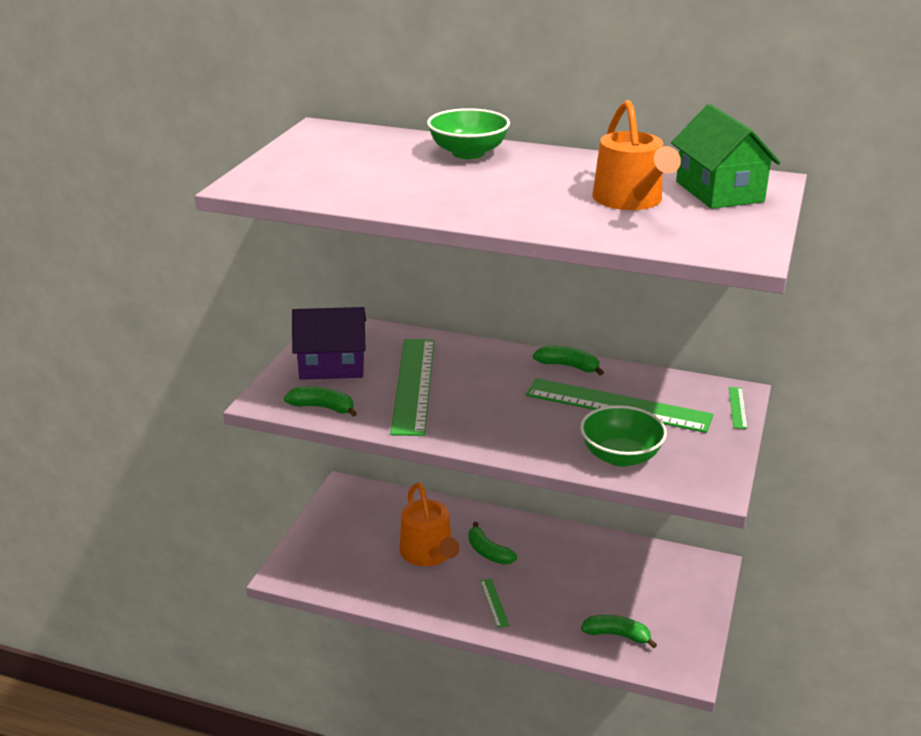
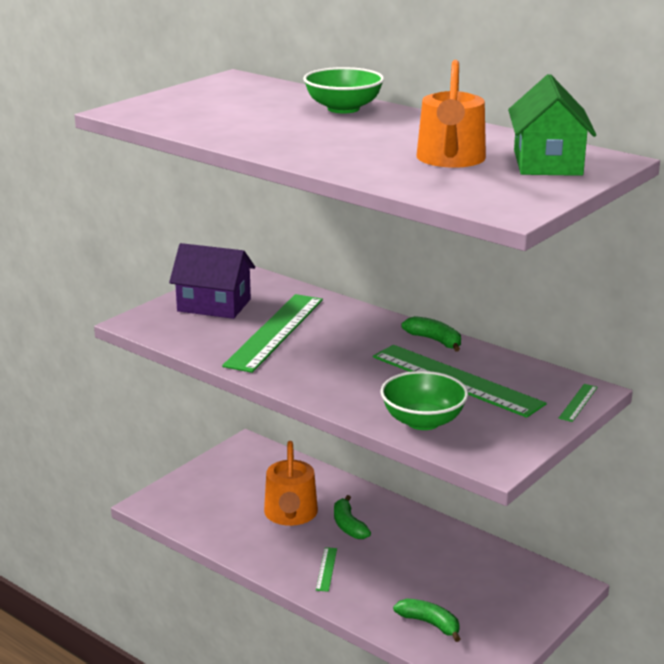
camera: 20 degrees right, 5 degrees down
green banana [284,386,357,417] -> none

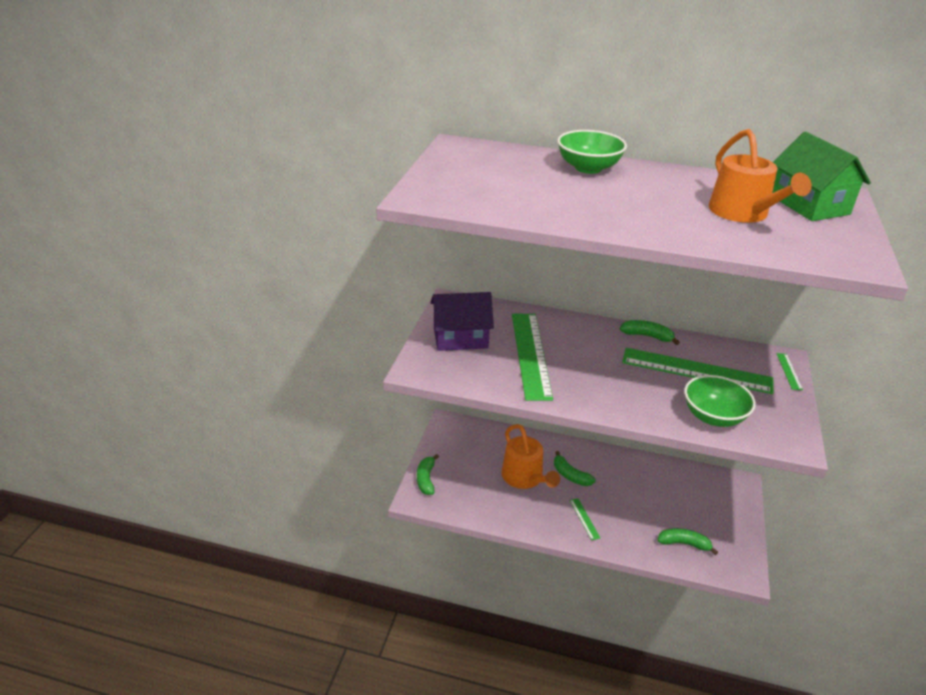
camera: 25 degrees left, 10 degrees up
none -> green banana [417,454,439,495]

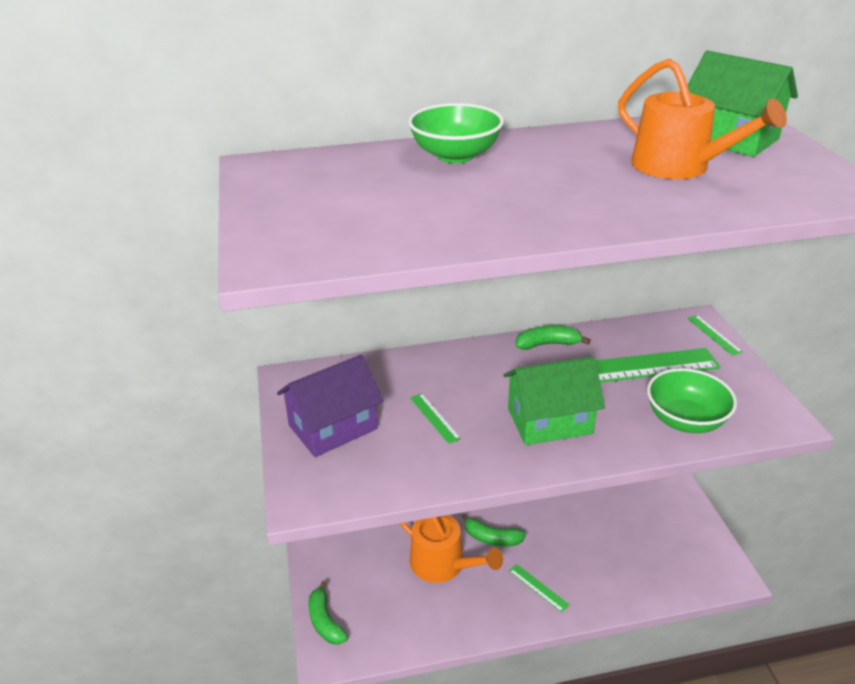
camera: 25 degrees left, 0 degrees up
green ruler [512,314,553,401] -> green ruler [410,393,461,444], size x0.41
green banana [657,528,718,555] -> none
none -> green house [503,356,605,445]

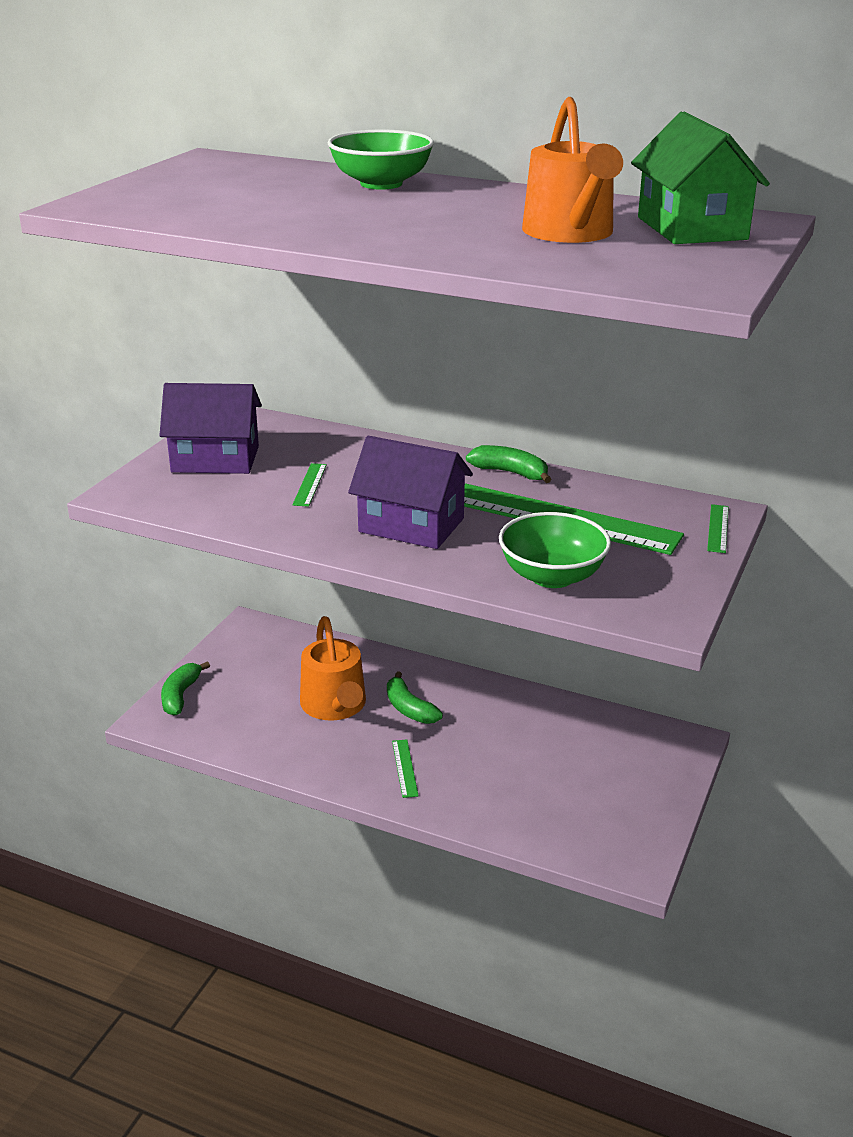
camera: 35 degrees right, 5 degrees down
green house [503,356,605,445] -> purple house [348,436,473,549]

